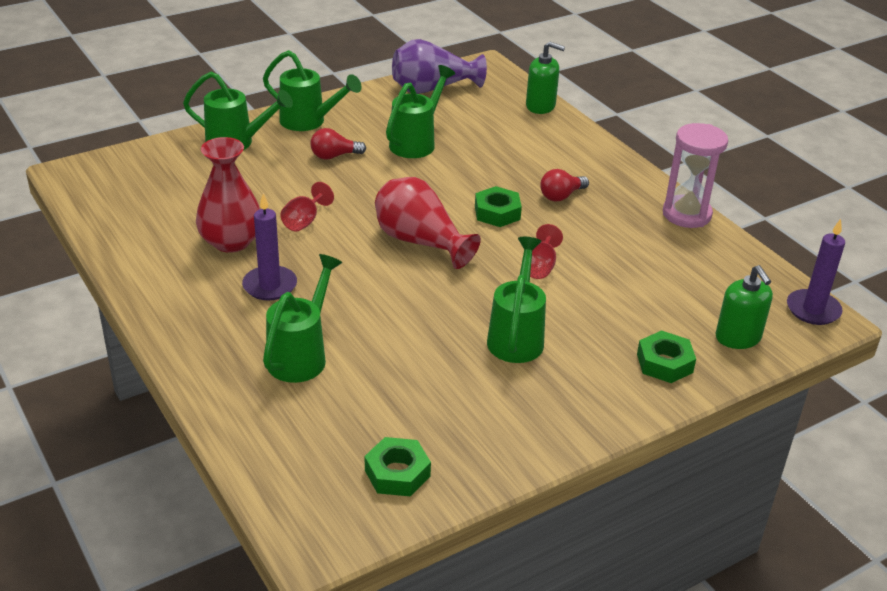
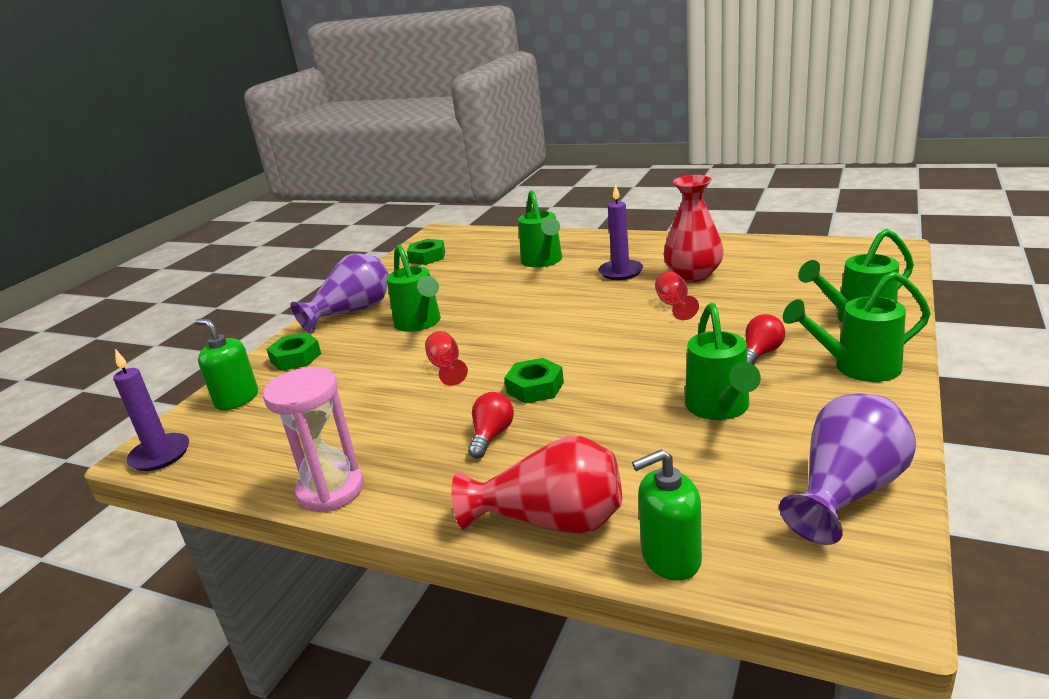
camera: 150 degrees right, 10 degrees down
red vase [375,177,481,269] -> red vase moved to [451,436,622,534]
none -> purple vase [291,253,389,333]

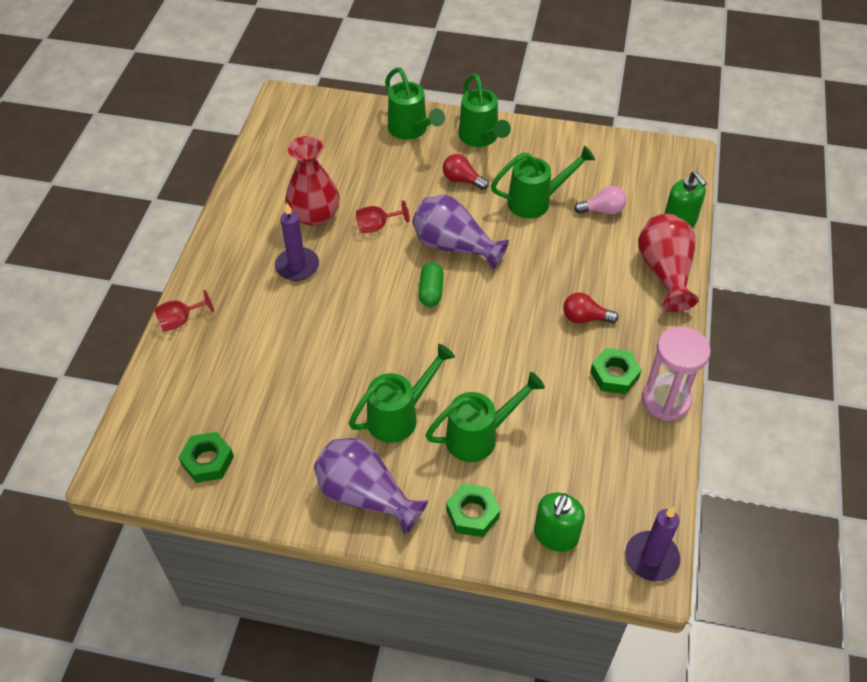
camera: 105 degrees left, 25 degrees up
red goblet [425,331,468,386] -> red goblet moved to [154,290,214,332]
green nut [504,358,564,404] -> green nut moved to [590,348,642,394]
green watering can [518,190,562,268] -> green watering can moved to [425,372,545,462]
purple vase [779,393,916,545] -> purple vase moved to [412,195,509,270]
none -> green capsule [419,262,444,307]
none -> pink light bulb [574,186,626,214]

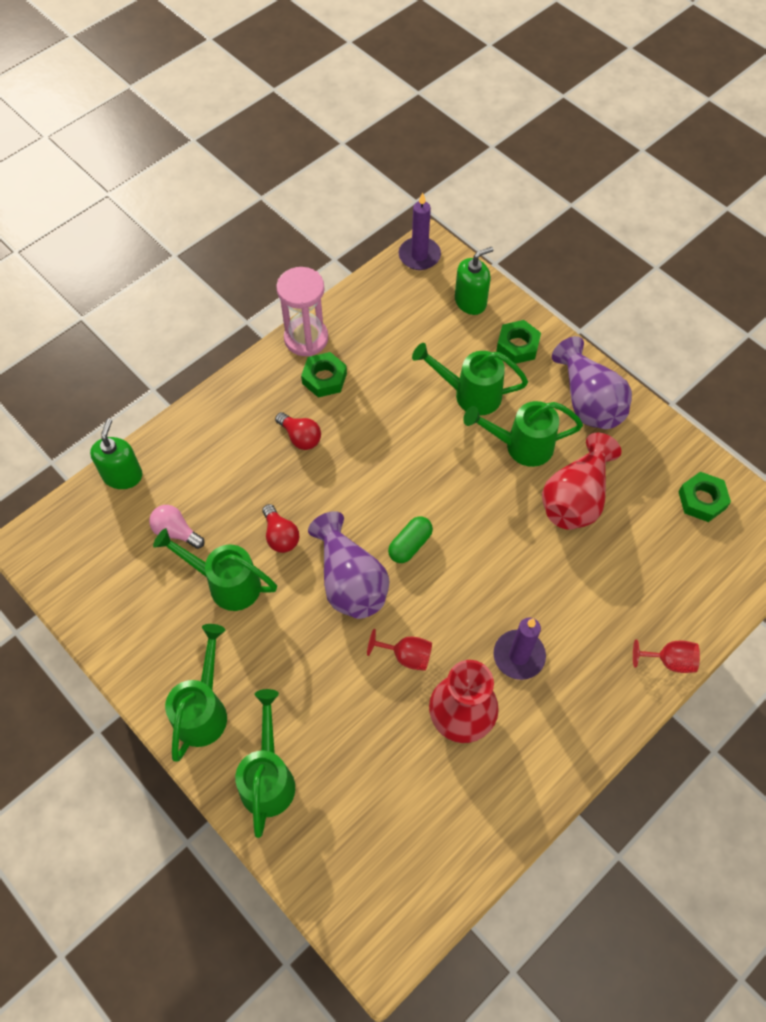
camera: 145 degrees left, 10 degrees up
red light bulb [443,154,489,190] -> red light bulb moved to [262,504,299,553]
red vase [638,213,699,312] -> red vase moved to [542,433,621,530]

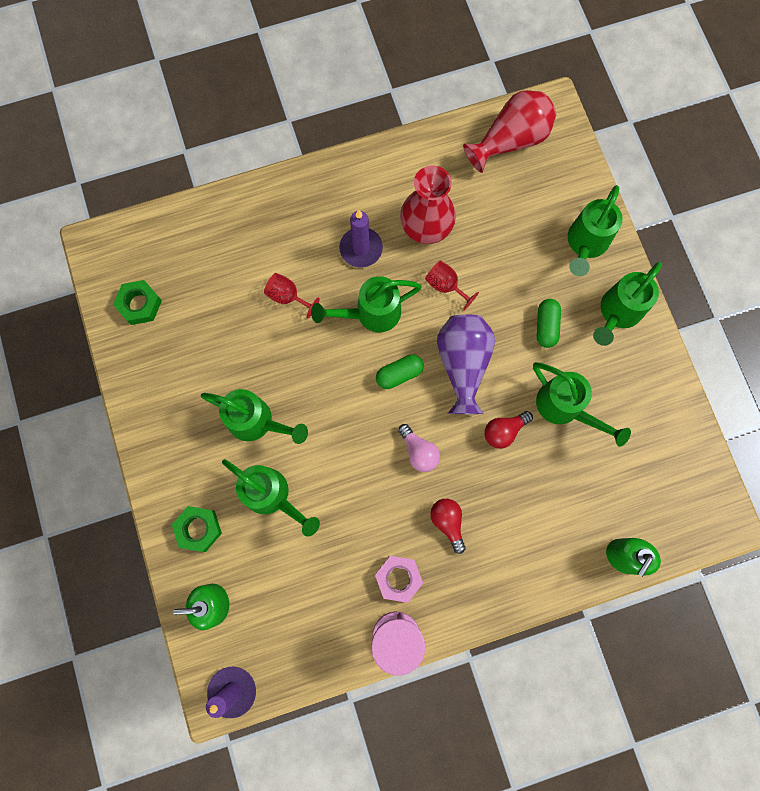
camera: 155 degrees left, 15 degrees up
pink light bulb [149,505,205,549] -> pink light bulb moved to [398,424,440,472]
red light bulb [262,504,299,553] -> red light bulb turned 120 degrees counterclockwise [485,411,533,449]
green nut [301,352,347,398] -> pink nut [375,556,423,603]
red vase [542,433,621,530] -> red vase moved to [463,90,556,173]
purple vase [552,336,632,429] -> none
red goblet [633,639,700,673] -> red goblet moved to [264,273,320,318]
none -> green watering can [311,276,422,332]
none -> green capsule [536,299,561,348]

